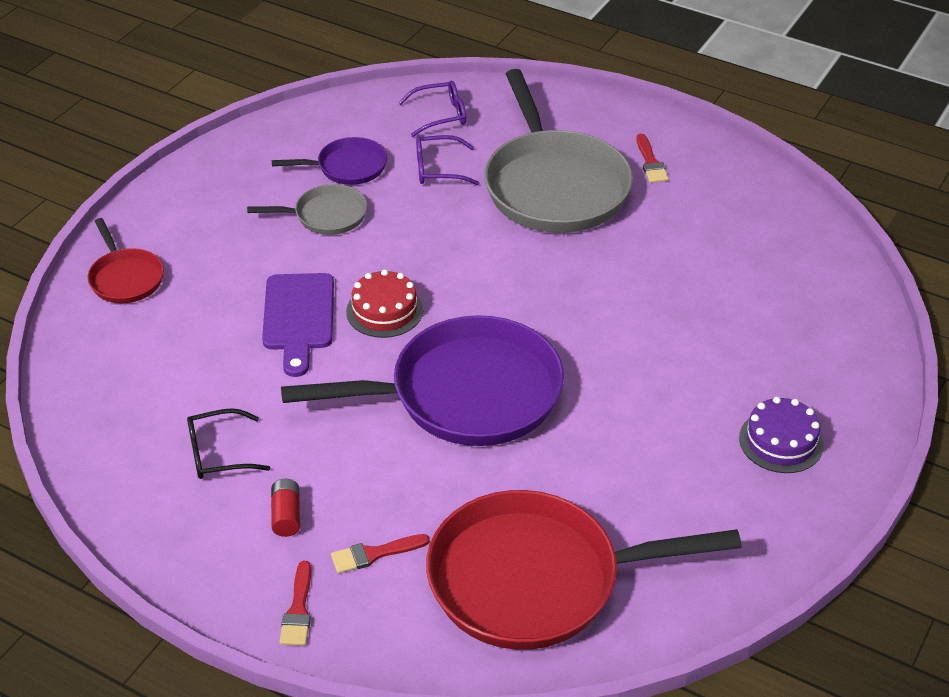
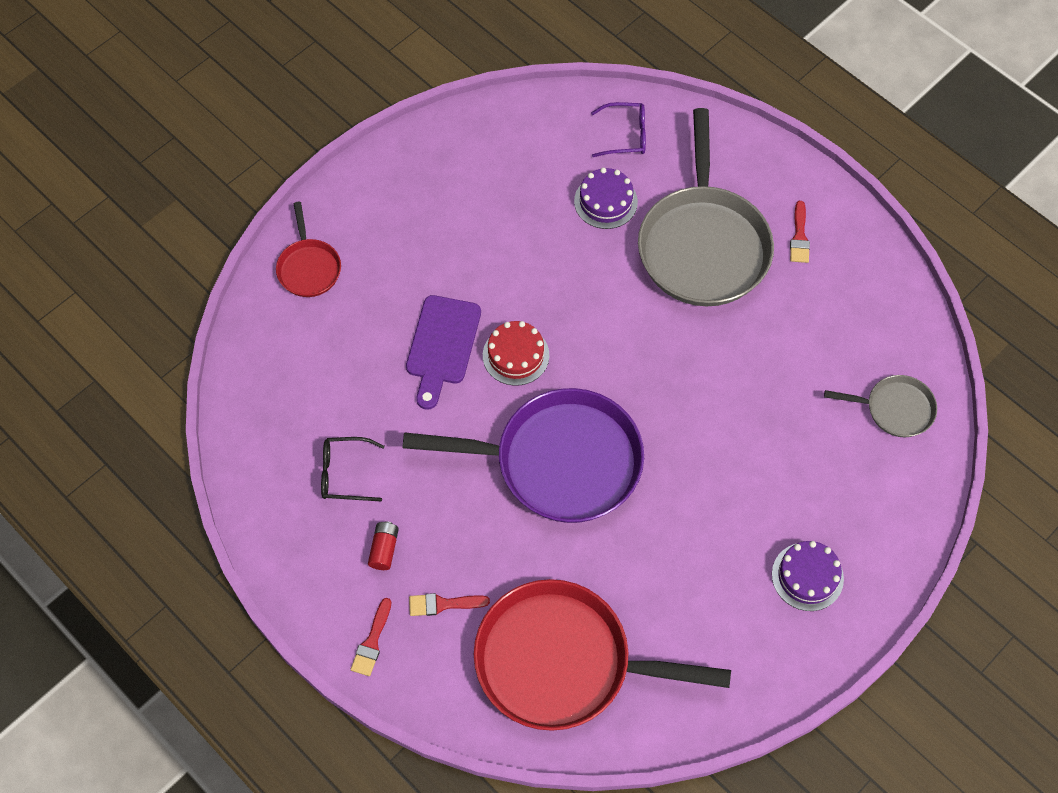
camera: 15 degrees right, 20 degrees up
grey pan [247,184,367,235] -> grey pan moved to [824,375,937,437]
purple pan [272,137,387,185] -> none
purple glasses [416,135,479,185] -> purple cake [574,168,638,229]

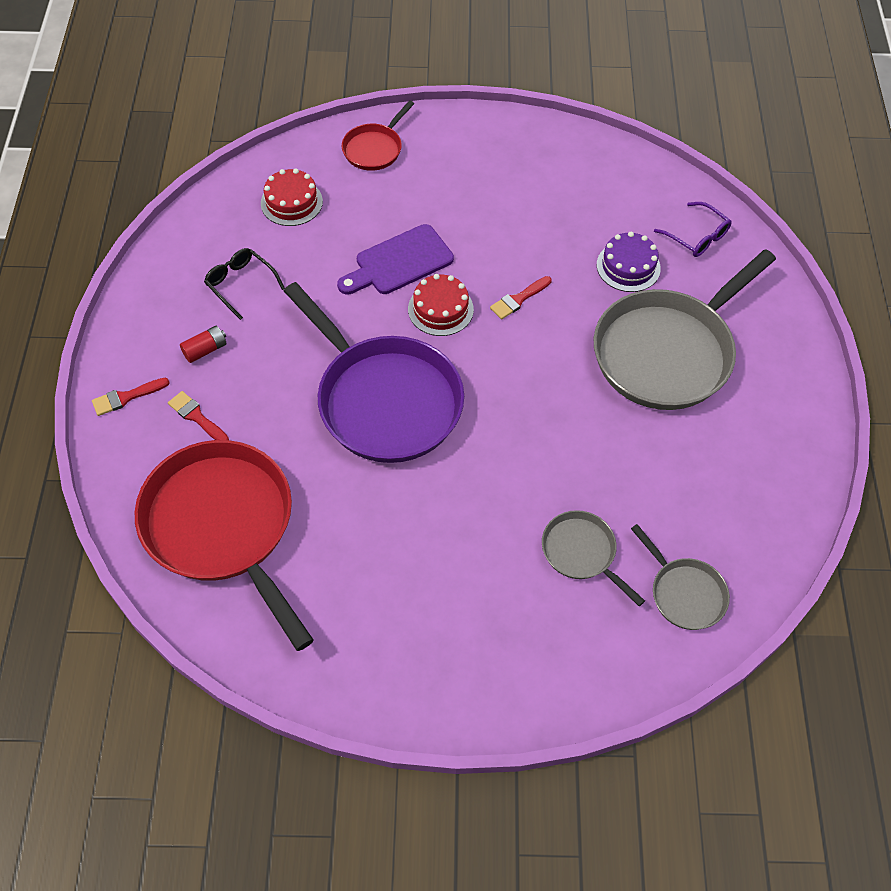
camera: 45 degrees right, 5 degrees down
purple cake [772,541,844,611] -> none
red brush [790,201,810,263] -> red brush moved to [490,276,552,319]
none -> red cake [261,169,323,226]
none -> grey pan [542,510,645,606]

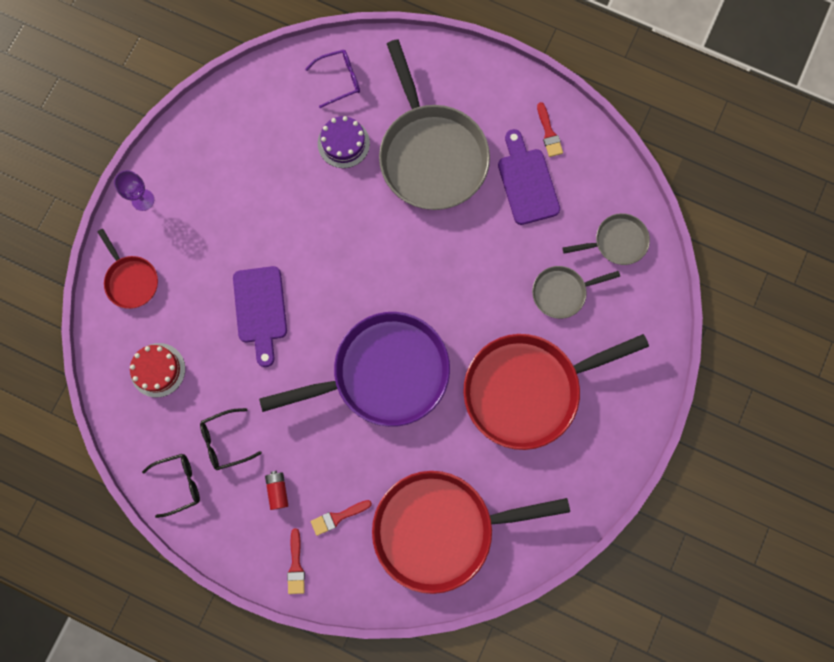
camera: 65 degrees left, 20 degrees up
red cake [408,274,474,336] -> none
red brush [490,276,552,319] -> red brush moved to [537,102,563,157]
none -> purple goblet [114,170,154,211]
none -> black glasses [142,454,200,518]
none -> red pan [463,334,649,450]
none -> purple cutting board [498,129,560,225]

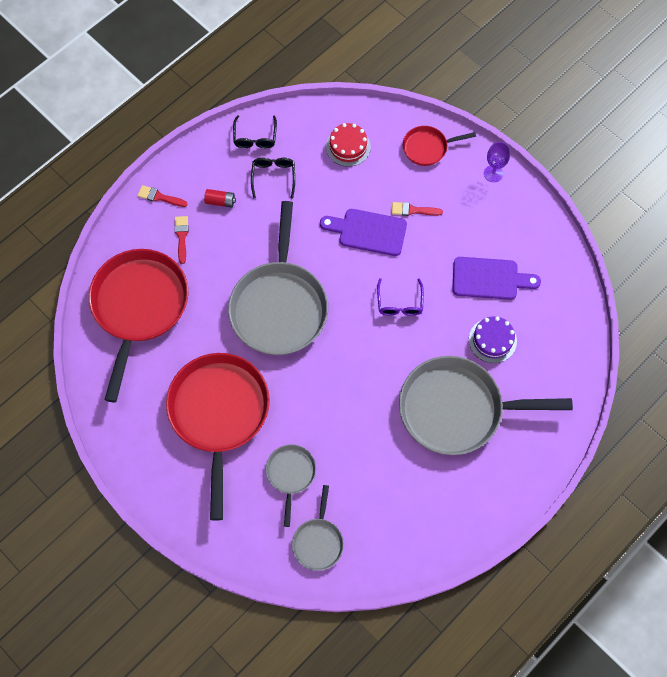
camera: 110 degrees right, 10 degrees down
purple pan [259,312,450,427] -> grey pan [228,201,328,355]
purple glasses [305,50,360,108] -> purple glasses moved to [377,278,424,316]
purple cutting board [498,129,560,225] -> purple cutting board moved to [452,257,541,300]
red brush [537,102,563,157] -> red brush moved to [392,202,443,216]

